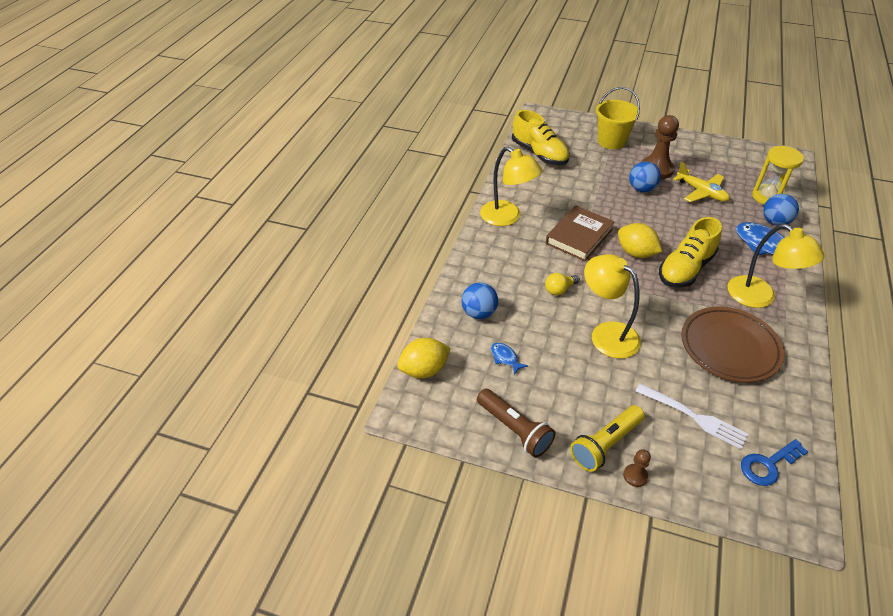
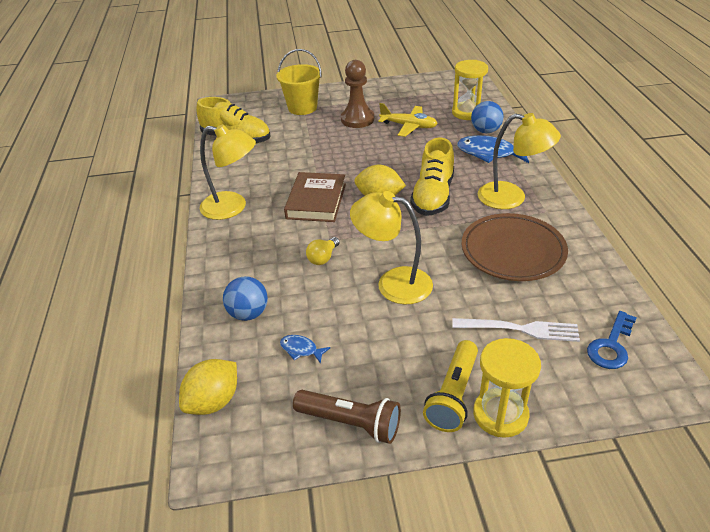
camera: 25 degrees left, 5 degrees down
brown pawn [623,449,651,487] -> yellow hourglass [473,338,541,438]
blue ball [629,161,661,192] -> none

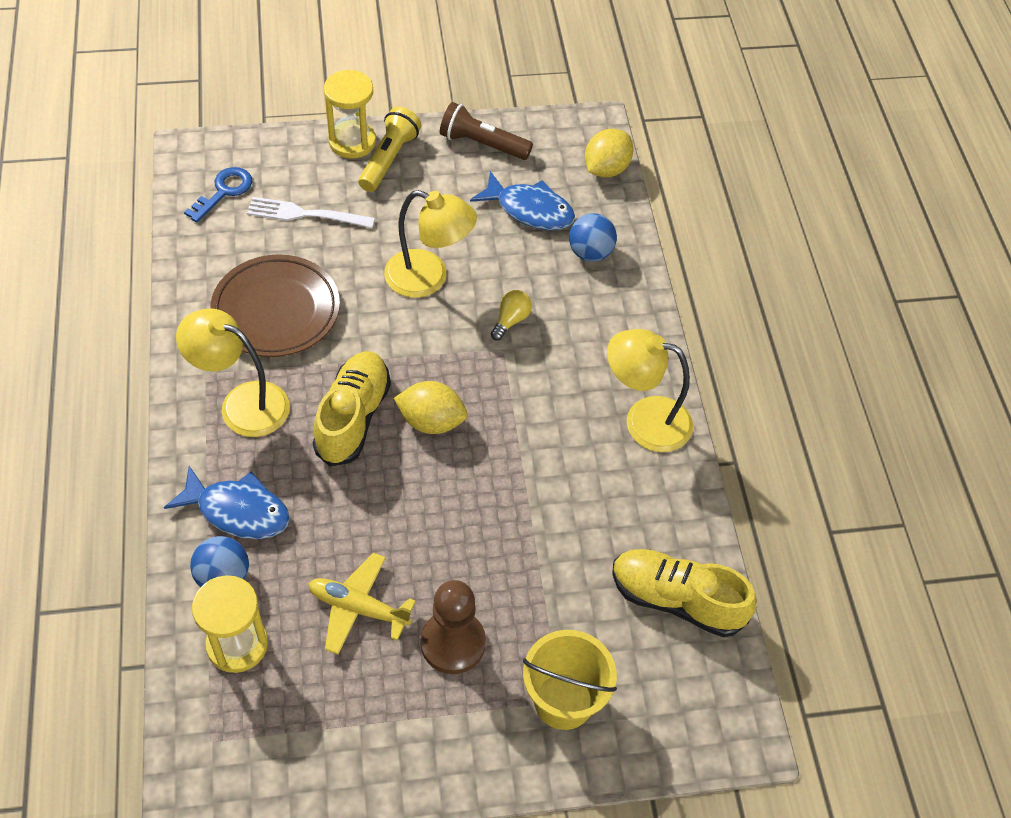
camera: 175 degrees right, 15 degrees up
blue fish [280,335,331,364] -> blue fish [470,171,575,230], size x2.04
brown book [284,172,346,222] -> none

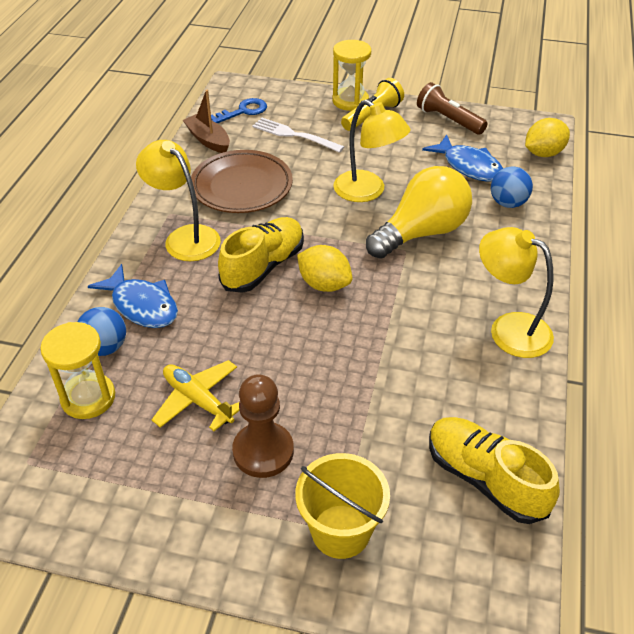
camera: 25 degrees right, 10 degrees down
yellow light bulb [491,290,532,341] -> yellow light bulb [366,166,472,259], size x2.48
none -> brown boat [183,90,230,153]

